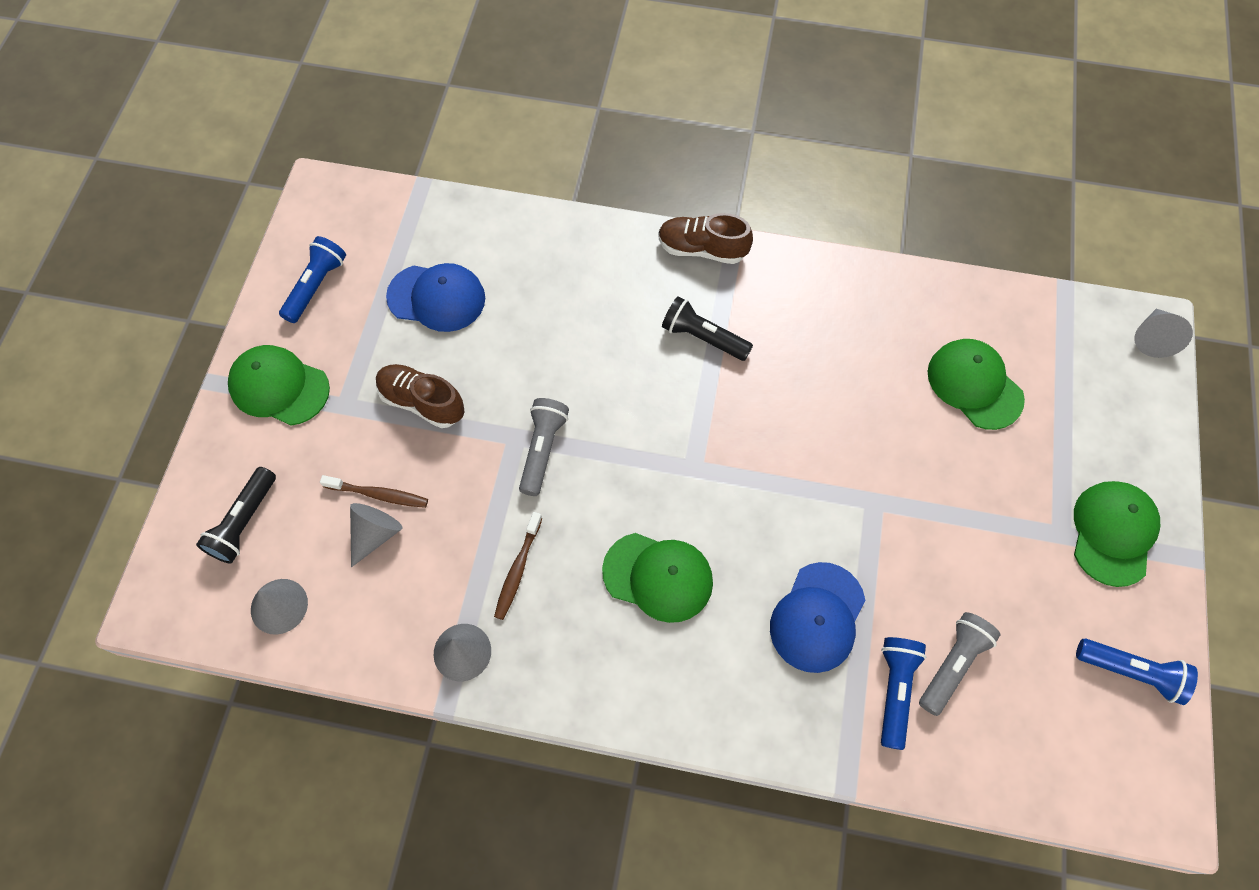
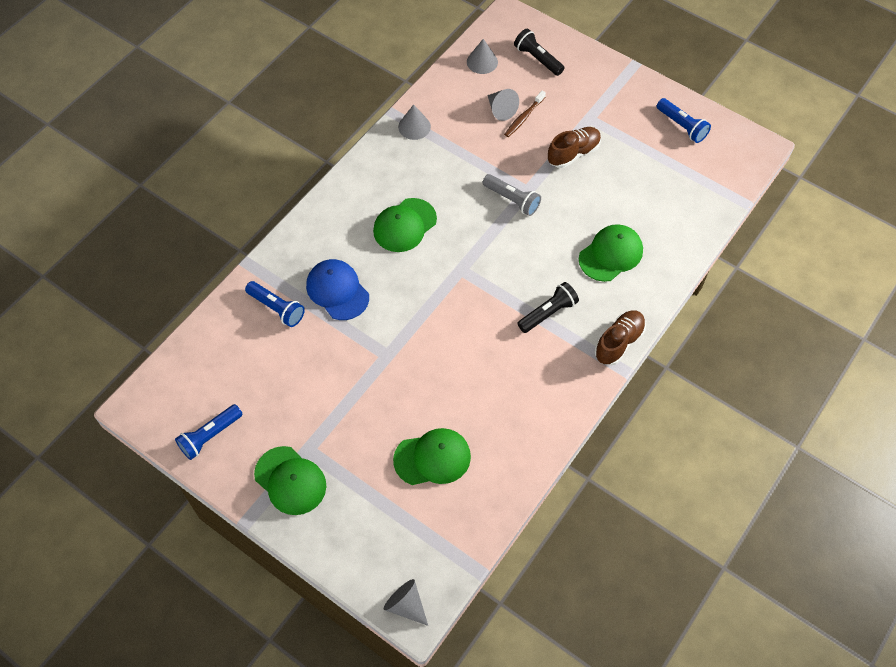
camera: 115 degrees right, 5 degrees down
green cap [228,345,330,426] -> green cap moved to [579,224,643,282]
blue cap [386,263,485,332] -> none
brown toothbrush [494,512,542,620] -> none
grey flashlight [919,612,1000,716] -> none

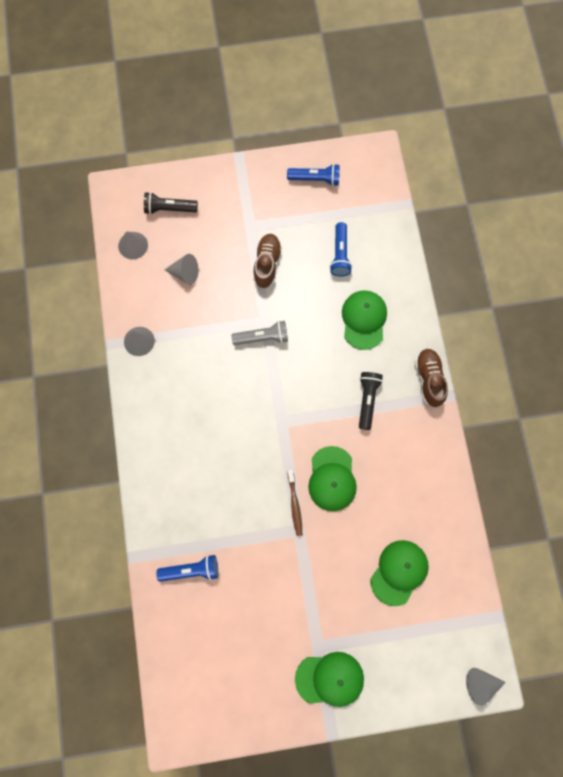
camera: 45 degrees left, 15 degrees up
blue flashlight [175,404,243,460] -> blue flashlight moved to [330,222,352,277]
blue cap [306,259,369,320] -> none
green cap [373,198,437,252] -> green cap moved to [308,446,357,511]
brown toothbrush [504,91,546,137] -> brown toothbrush moved to [288,470,302,536]

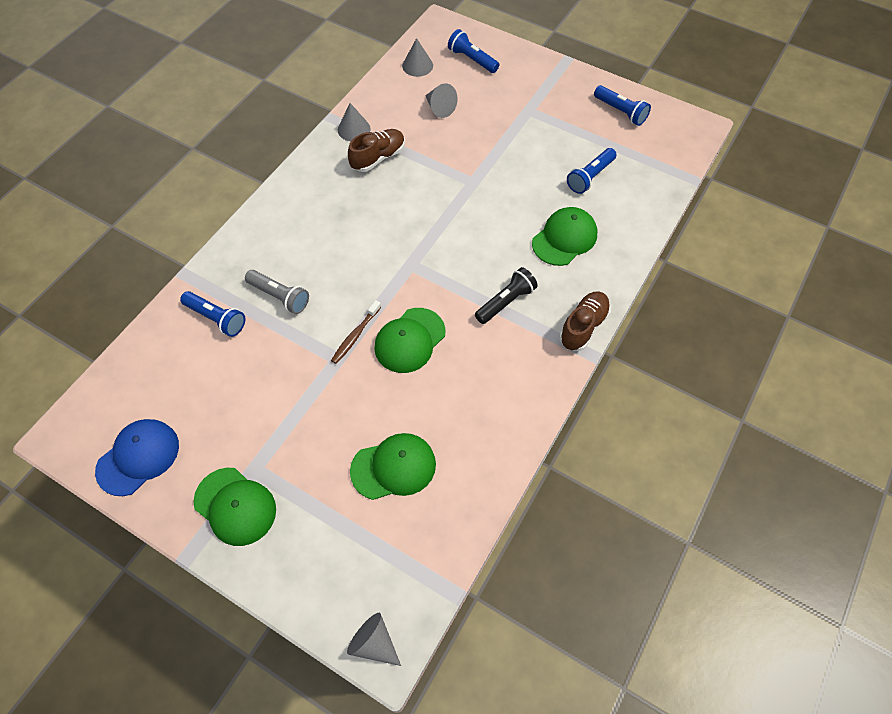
camera: 40 degrees right, 15 degrees down
black flashlight [144,192,198,215] -> blue flashlight [448,29,499,73]
grey flashlight [232,321,288,345] -> grey flashlight moved to [245,270,309,314]
brown shoe [253,234,282,288] -> brown shoe moved to [348,129,405,172]
none -> blue cap [95,419,179,496]

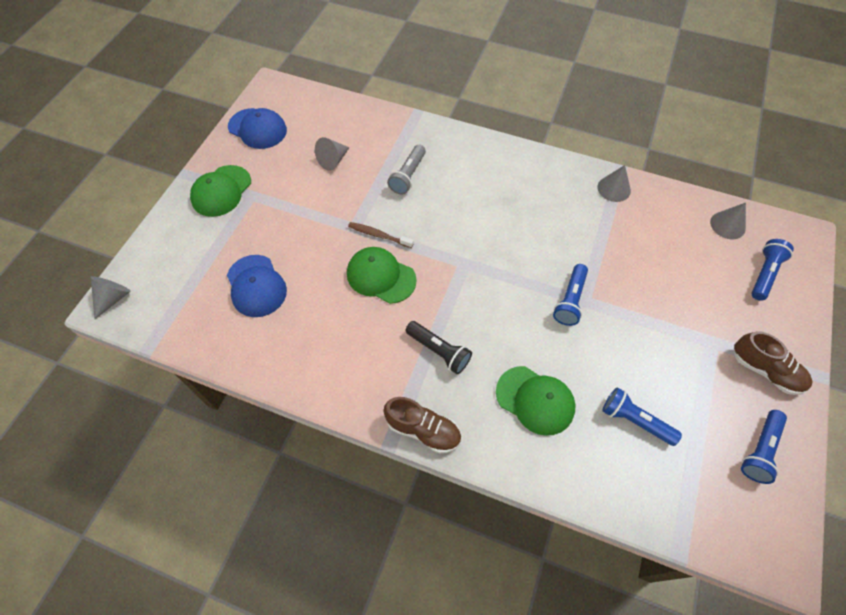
camera: 80 degrees right, 0 degrees up
blue flashlight [180,291,245,337] -> blue flashlight moved to [553,264,588,326]
brown shoe [348,129,405,172] -> brown shoe moved to [734,331,812,395]
green cap [350,433,436,500] -> blue cap [227,255,287,317]
grey cone [425,83,458,118] -> grey cone moved to [315,137,350,171]

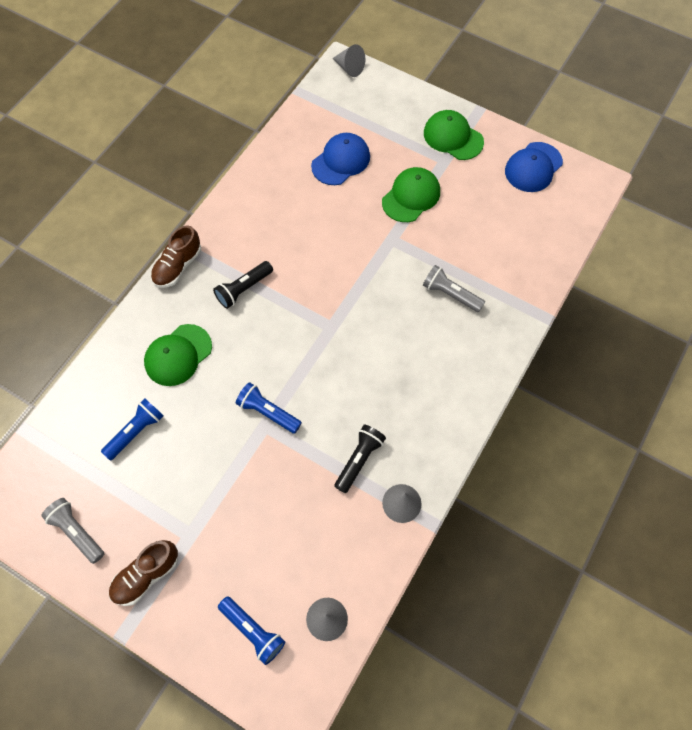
camera: 100 degrees right, 5 degrees up
blue cap [227,255,287,317] -> blue cap turned 150 degrees clockwise [311,133,370,185]
grey cone [315,137,350,171] -> none
green cap [347,247,417,304] -> green cap moved to [382,167,440,222]
brown toothbrush [348,222,414,248] -> none
blue flashlight [741,410,787,484] -> grey flashlight [41,498,104,564]
none -> black flashlight [334,425,386,493]

